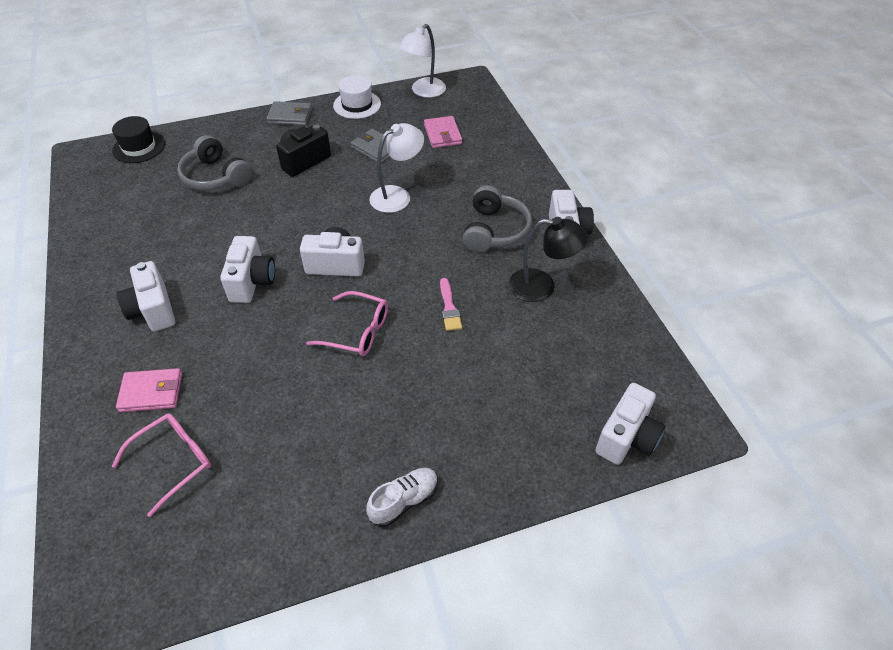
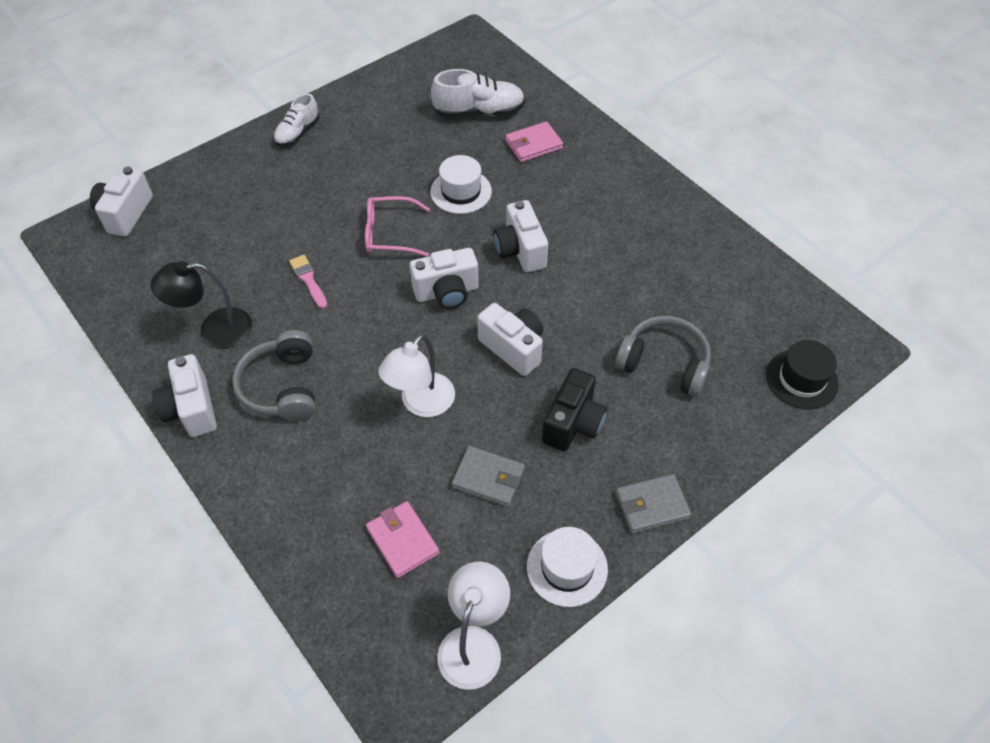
camera: 160 degrees right, 5 degrees up
pink glasses [112,413,211,517] -> white shoe [431,69,525,118]
white camera [116,261,175,332] -> white camera moved to [477,303,543,376]
none -> white hat [430,155,492,214]

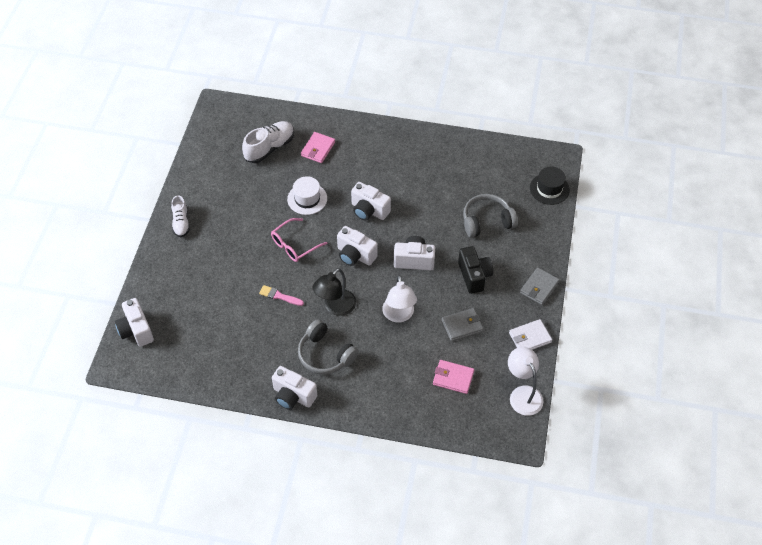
camera: 40 degrees left, 0 degrees up
black lamp [151,261,252,348] -> black lamp moved to [312,268,356,316]
white camera [410,248,479,309] -> white camera turned 90 degrees clockwise [337,226,378,266]
white hat [527,527,608,607] -> white wallet [509,319,552,350]

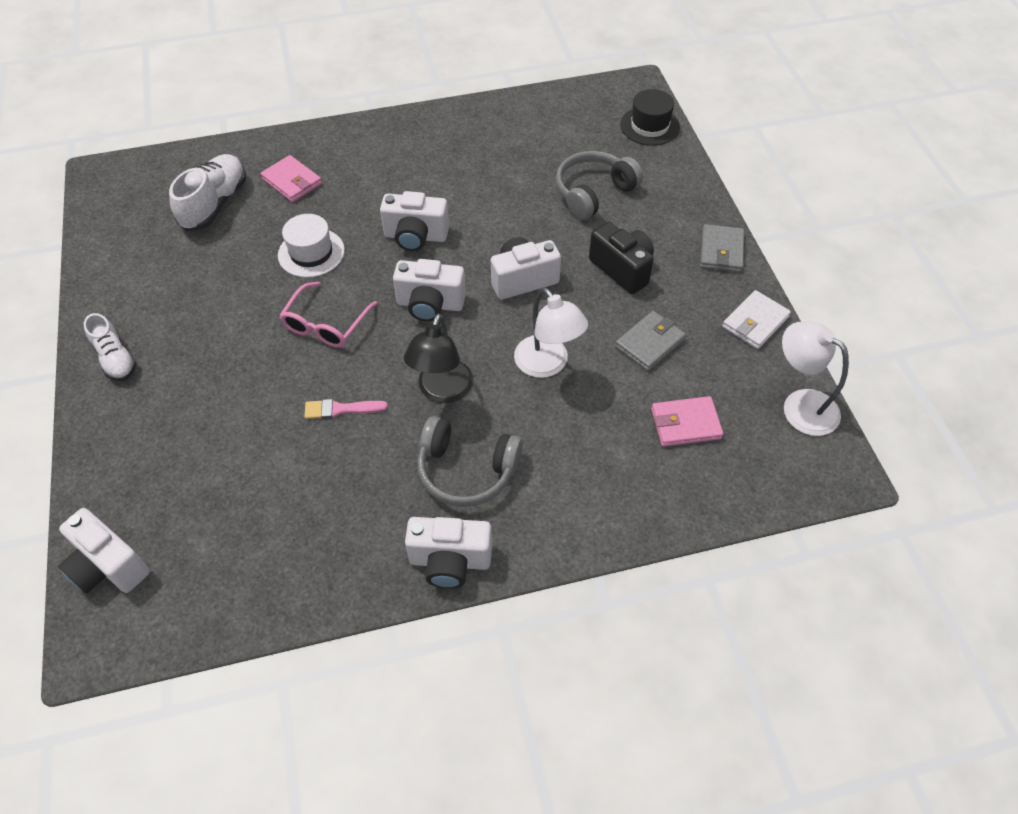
camera: 25 degrees left, 0 degrees up
pink wallet [301,132,335,163] -> pink wallet turned 45 degrees counterclockwise [261,155,322,202]

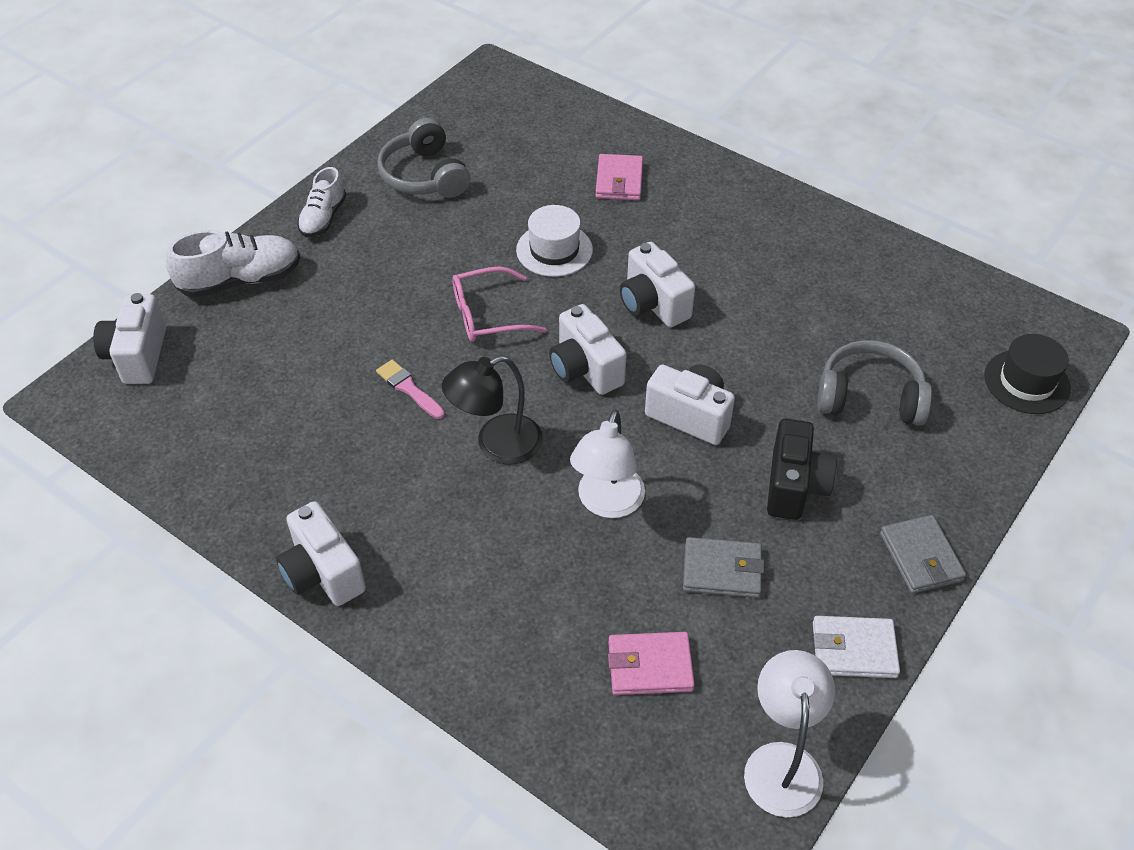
camera: 50 degrees right, 5 degrees down
white shoe [169,154,246,231] -> white shoe moved to [166,230,300,298]
grey headphones [418,416,523,507] -> grey headphones moved to [377,118,470,198]
pink wallet [651,396,724,447] -> pink wallet turned 45 degrees counterclockwise [608,632,695,695]
grey wallet [700,224,744,272] -> grey wallet turned 75 degrees counterclockwise [880,515,966,594]

